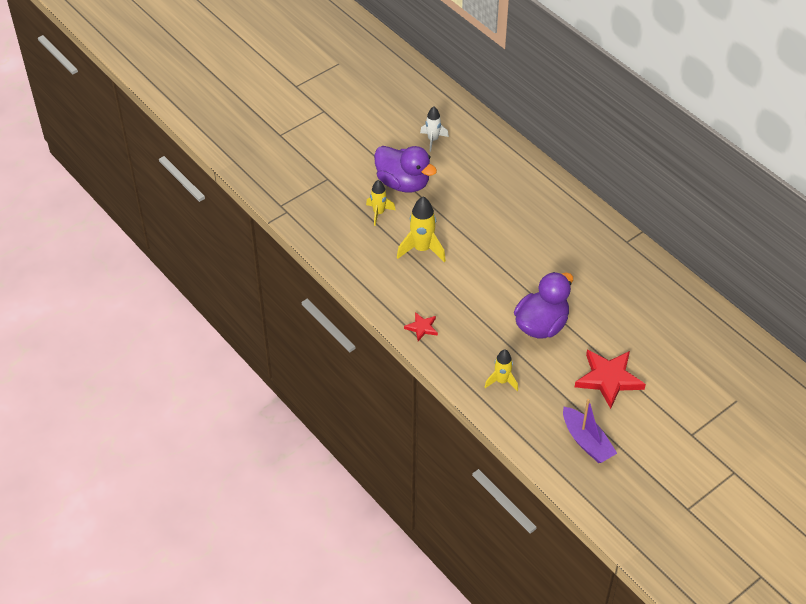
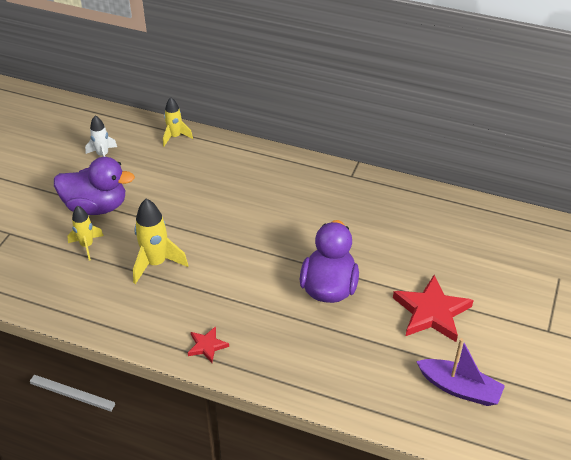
camera: 30 degrees left, 5 degrees down
yellow rocket [485,349,518,391] -> yellow rocket moved to [163,97,193,146]

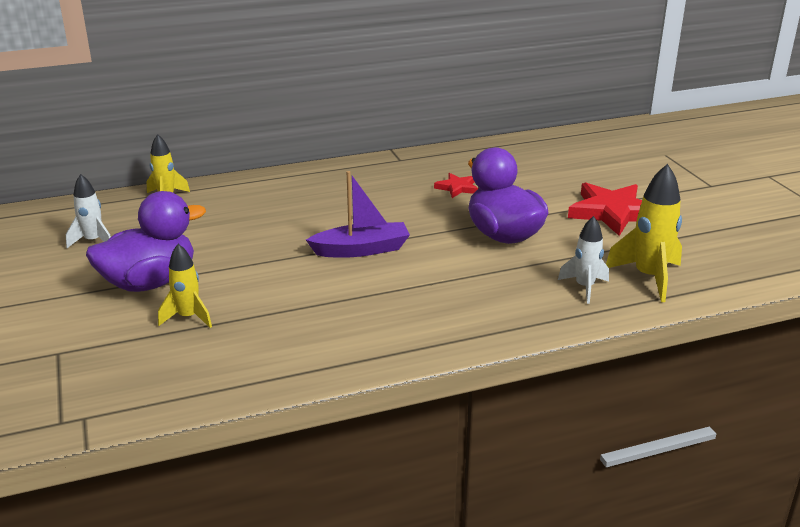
camera: 40 degrees left, 15 degrees down
yellow rocket [133,199,188,284] -> yellow rocket moved to [606,164,682,302]
red star [188,326,229,363] -> red star moved to [434,173,478,198]
purple boat [416,338,505,406] -> purple boat moved to [306,171,410,258]
none -> white rocket [558,216,609,304]

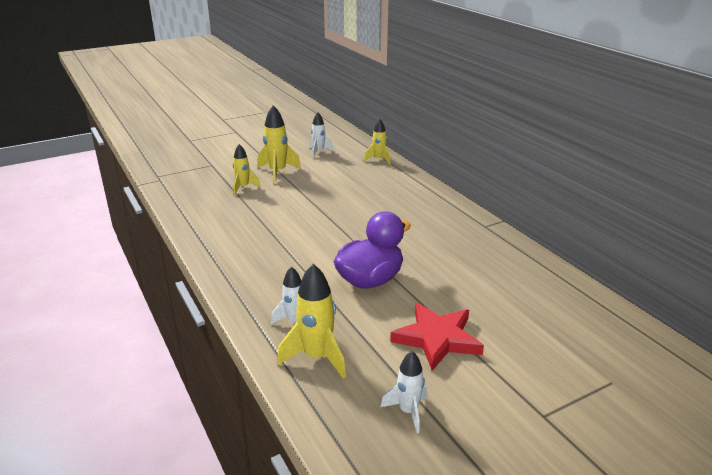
camera: 80 degrees right, 0 degrees up
purple duck [86,191,206,292] -> yellow rocket [257,105,301,184]
purple boat [306,171,410,258] -> none
red star [434,173,478,198] -> none
none -> white rocket [381,351,427,433]

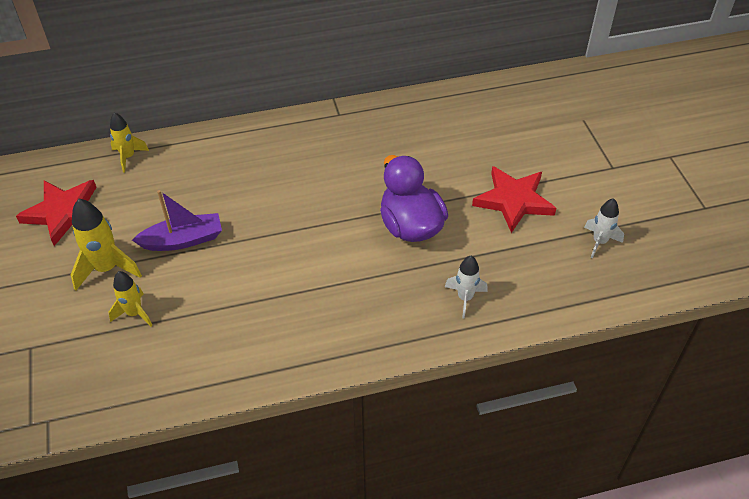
camera: 75 degrees left, 20 degrees up
yellow rocket [277,264,346,379] -> none
white rocket [310,112,334,158] -> red star [16,180,97,246]
none -> purple boat [132,190,222,251]

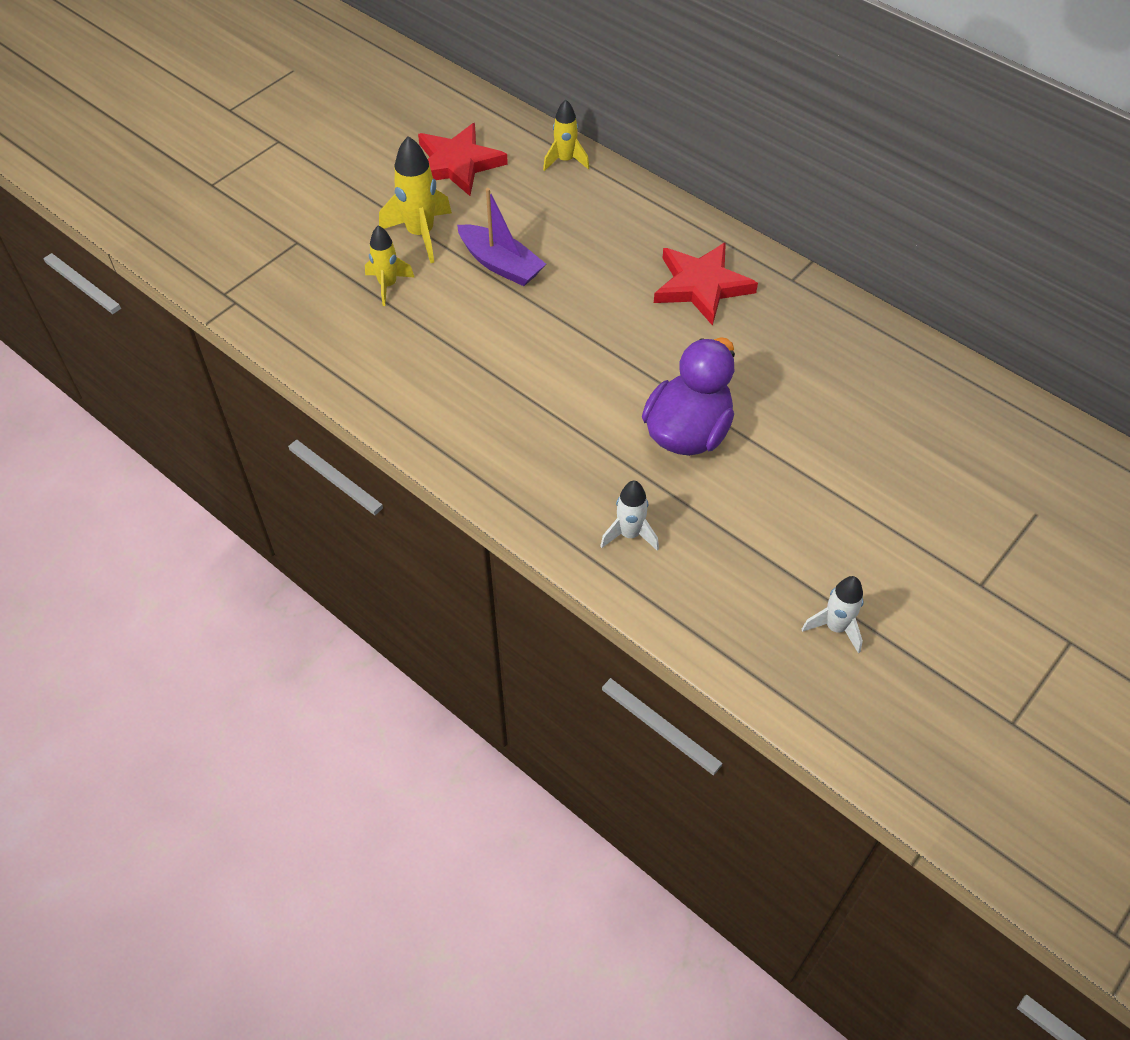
camera: 55 degrees right, 5 degrees up
red star [472,166,556,233] -> red star moved to [654,242,758,326]

